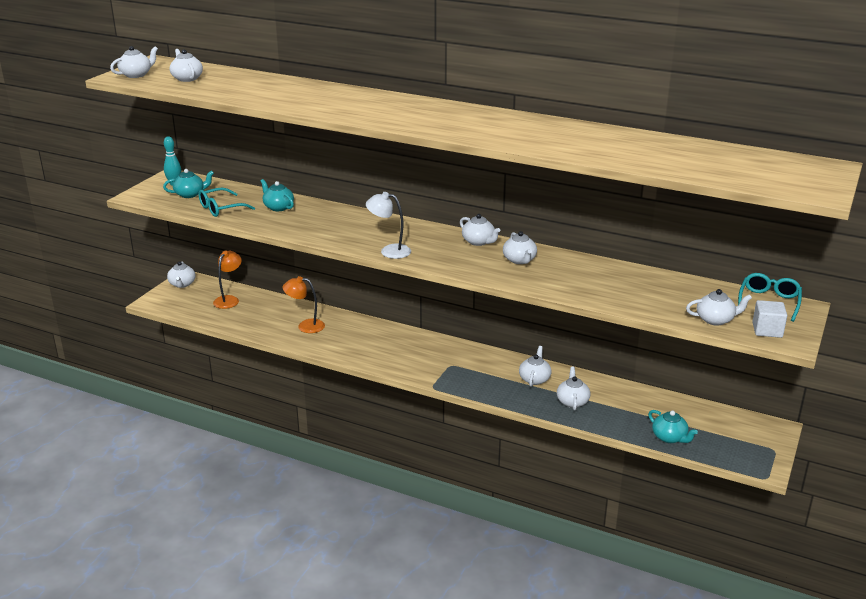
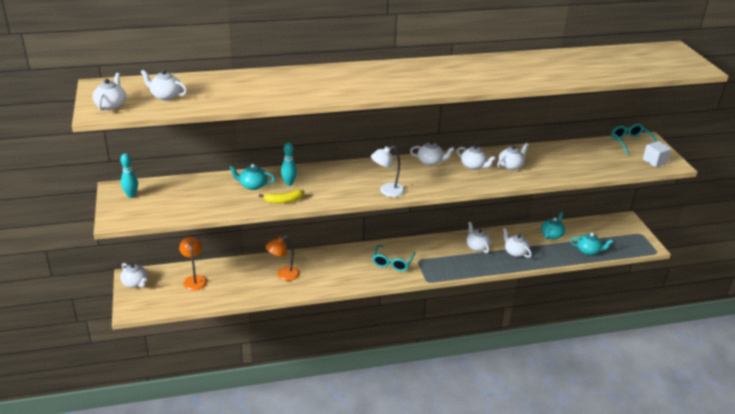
camera: 40 degrees left, 5 degrees up
turquoise teapot [163,169,214,198] -> turquoise teapot moved to [541,212,565,240]
turquoise glasses [199,188,255,217] -> turquoise glasses moved to [372,245,415,271]
white teapot [686,289,752,326] -> white teapot moved to [497,143,529,170]
none -> yellow banana [259,190,304,204]
none -> turquoise bowling pin [281,142,297,186]

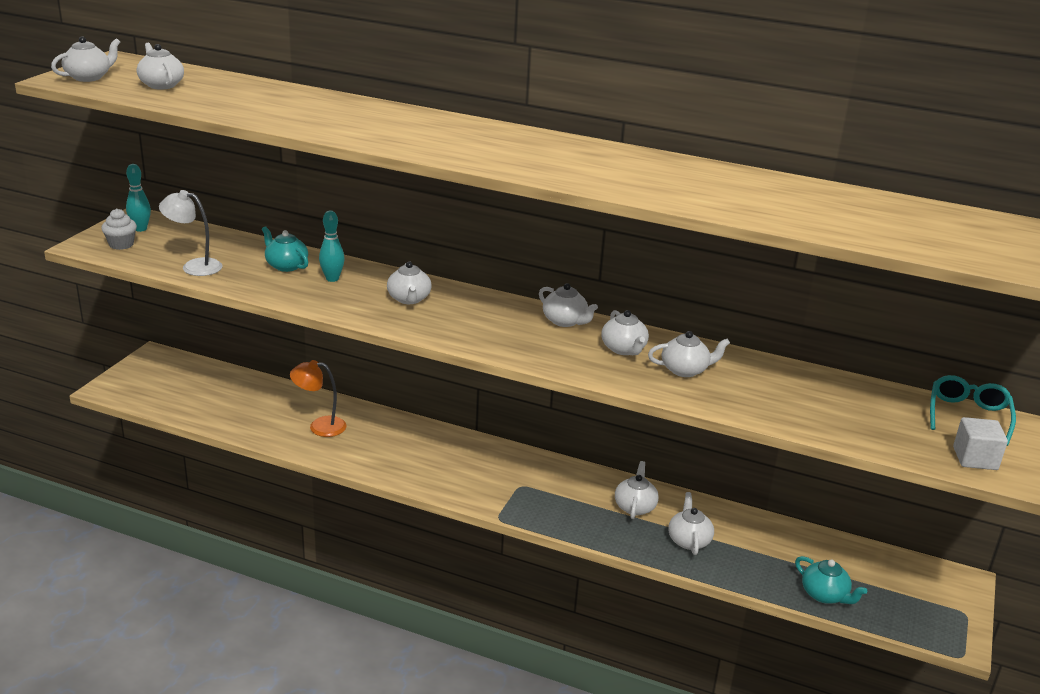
camera: 35 degrees right, 5 degrees down
white teapot [120,263,148,288] -> white teapot moved to [387,262,431,304]
orange lamp [179,237,207,291] -> none
yellow banana [259,190,304,204] -> none
white lamp [371,146,405,197] -> white lamp moved to [159,190,222,276]
turquoise glasses [372,245,415,271] -> none
turquoise teapot [541,212,565,240] -> none
none -> white cupcake [101,208,137,250]

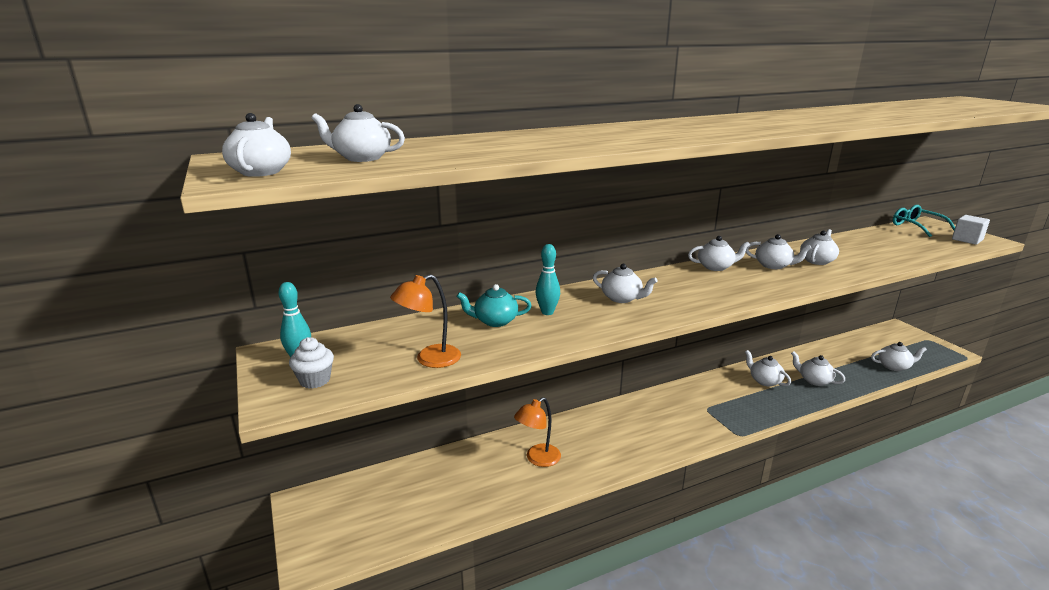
camera: 45 degrees left, 5 degrees down
white lamp [159,190,222,276] -> orange lamp [390,274,461,368]
turquoise teapot [795,556,867,604] -> white teapot [871,342,927,371]

